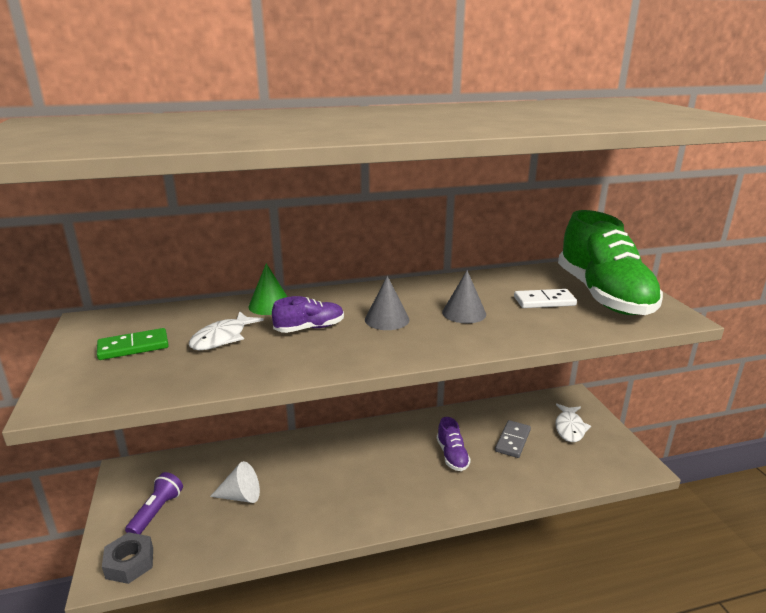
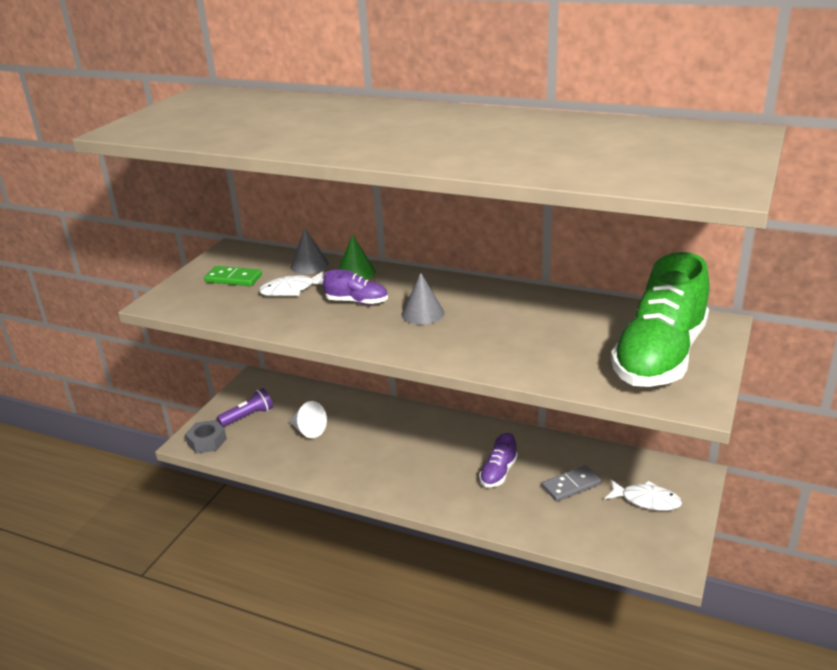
camera: 40 degrees right, 5 degrees up
grey cone [442,270,486,323] -> grey cone moved to [291,228,329,274]
white domino [514,289,577,308] -> none
white fish [555,404,591,442] -> white fish turned 120 degrees counterclockwise [605,479,682,511]

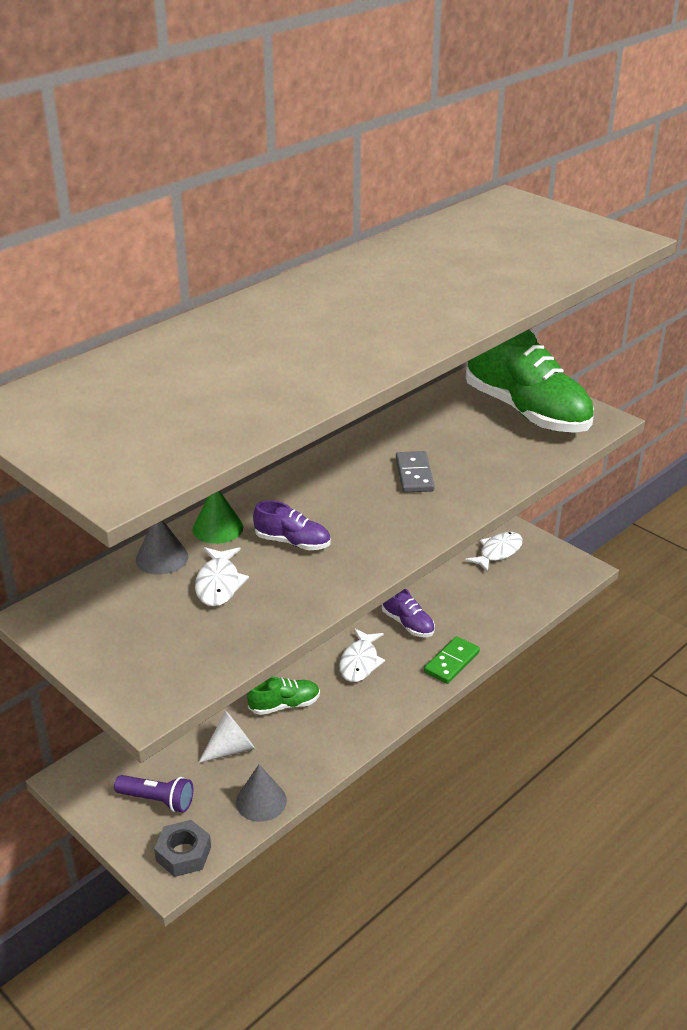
camera: 70 degrees left, 5 degrees up
green domino [204,266,262,286] -> green domino moved to [424,636,480,684]
purple flashlight [217,388,273,427] -> purple flashlight turned 120 degrees clockwise [114,775,193,813]
purple shoe [323,269,388,305] -> purple shoe turned 75 degrees clockwise [253,500,331,550]
grey cone [402,273,445,325] -> grey cone moved to [236,764,287,822]
grey domino [542,465,602,502] -> grey domino moved to [396,451,435,493]
none -> green shoe [247,677,320,715]
none -> white fish [339,628,385,682]

